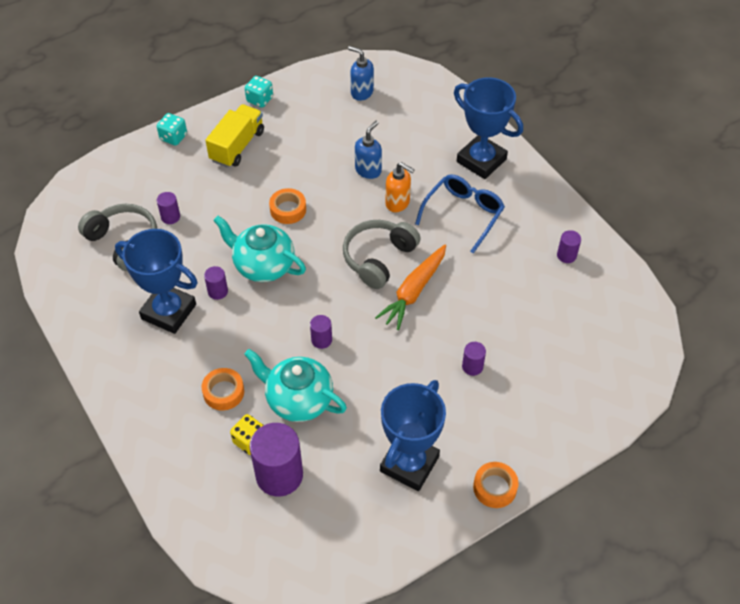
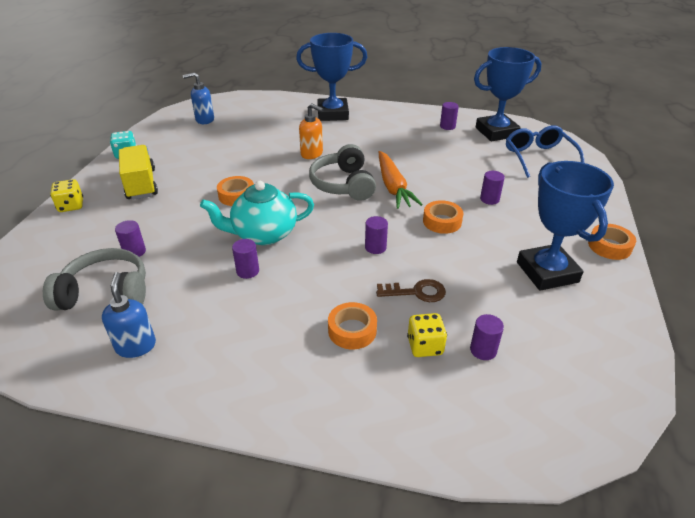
camera: 45 degrees left, 15 degrees down
blue trophy [115,229,197,334] -> blue trophy moved to [474,47,541,141]
turquoise dice [157,113,187,146] -> yellow dice [50,179,83,212]
turquoise teapot [244,349,347,422] -> brown key [376,279,446,302]
purple cylinder [250,423,303,497] -> purple cylinder [470,314,504,360], size x0.48
blue soap dispenser [355,121,382,179] -> blue soap dispenser moved to [102,272,156,358]
orange soap dispenser [385,162,415,212] -> orange soap dispenser turned 45 degrees clockwise [299,103,323,159]
blue glasses [415,174,505,253] -> blue glasses moved to [506,125,584,178]
none -> orange tape [423,200,463,234]

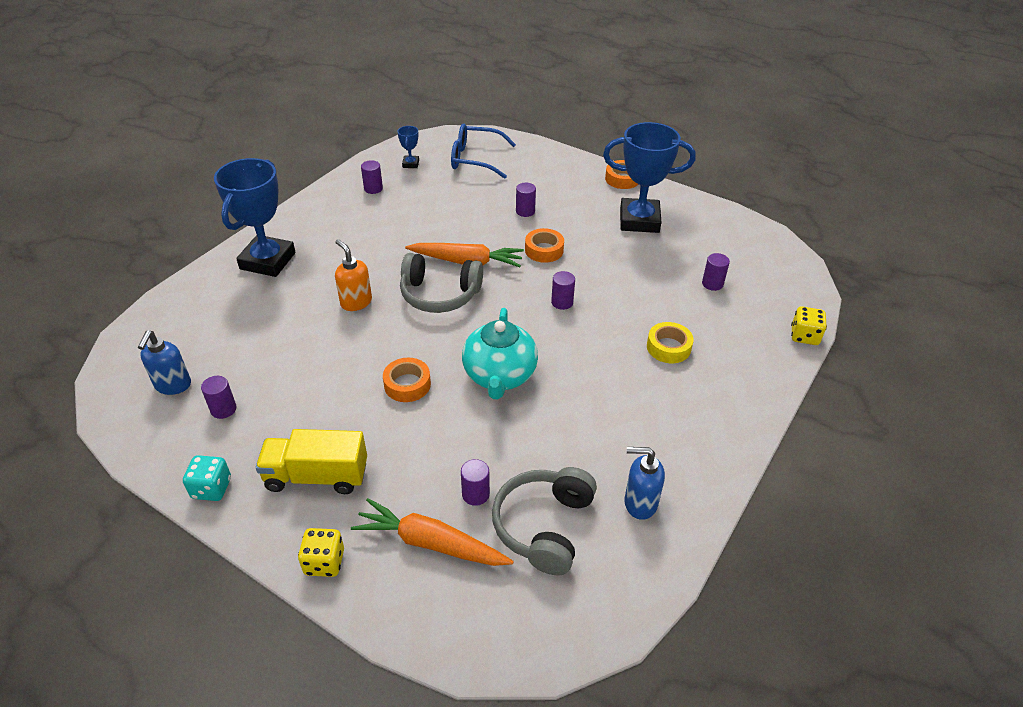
camera: 70 degrees left, 5 degrees up
purple cylinder [232,239,259,279] -> purple cylinder moved to [201,376,236,419]
orange soap dispenser [299,103,323,159] -> orange soap dispenser turned 90 degrees counterclockwise [335,239,372,311]
orange tape [328,302,377,349] -> yellow tape [647,322,694,363]
brown key [376,279,446,302] -> none
yellow dice [407,313,447,357] -> yellow dice moved to [791,306,827,345]
blue trophy [474,47,541,141] -> blue trophy [397,126,419,168], size x0.43
none -> orange carrot [351,498,514,566]

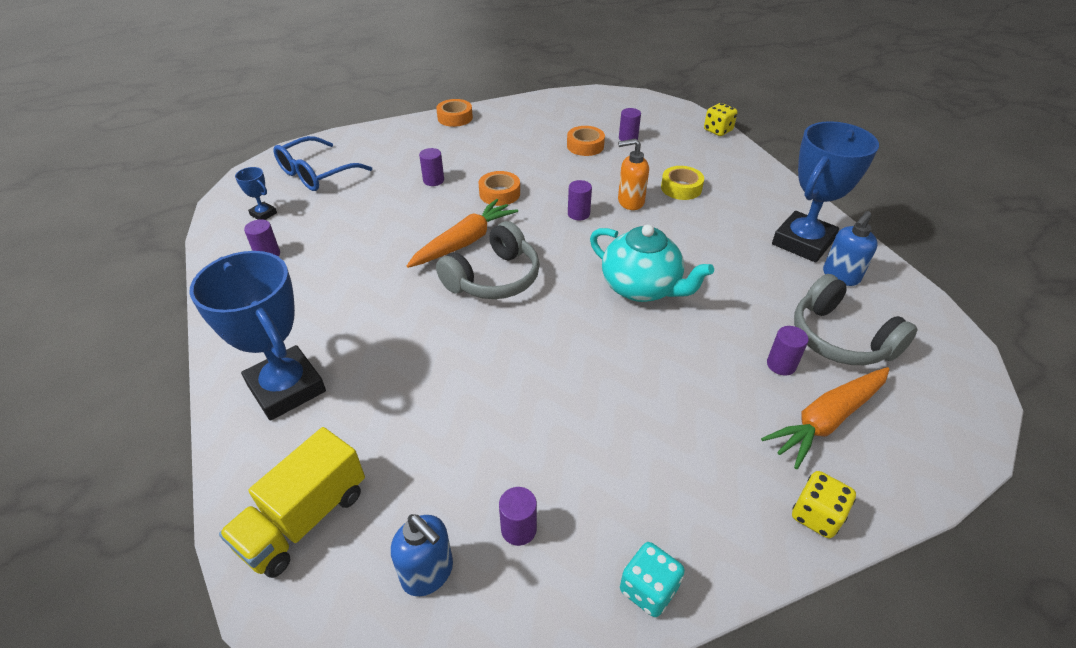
camera: 55 degrees left, 0 degrees up
yellow truck [255,429,367,494] -> yellow truck moved to [219,427,365,578]
orange soap dispenser [335,239,372,311] -> orange soap dispenser moved to [618,139,649,210]
orange tape [383,358,431,402] -> orange tape moved to [567,126,605,156]
blue trophy [603,122,696,233] -> blue trophy moved to [772,121,879,262]

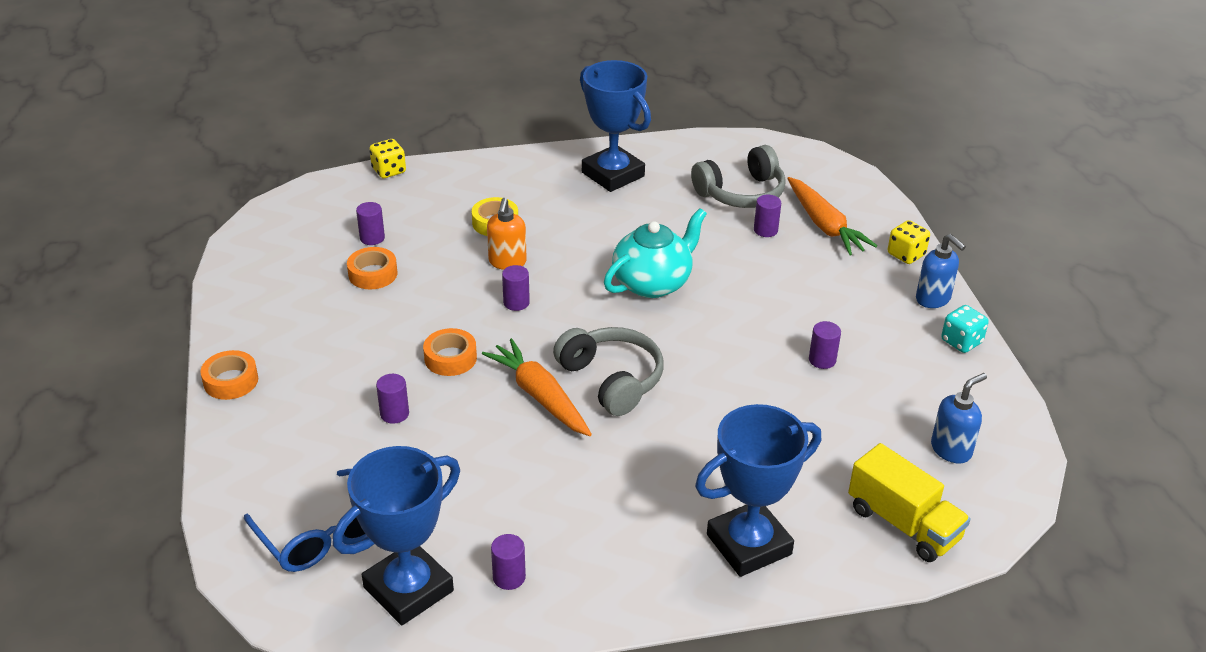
camera: 80 degrees left, 5 degrees down
blue trophy [235,167,277,220] -> blue trophy [332,446,460,625], size x2.34
purple cylinder [499,487,537,546] -> purple cylinder moved to [809,321,841,369]
blue soap dispenser [823,211,878,286] -> blue soap dispenser moved to [916,234,966,308]

